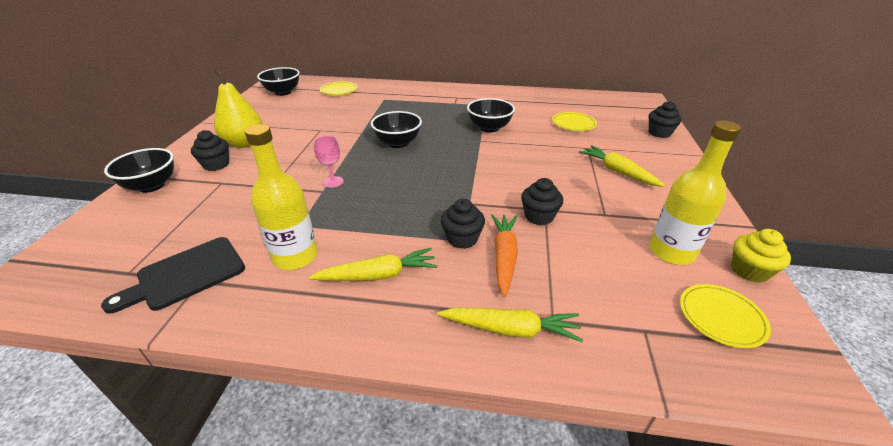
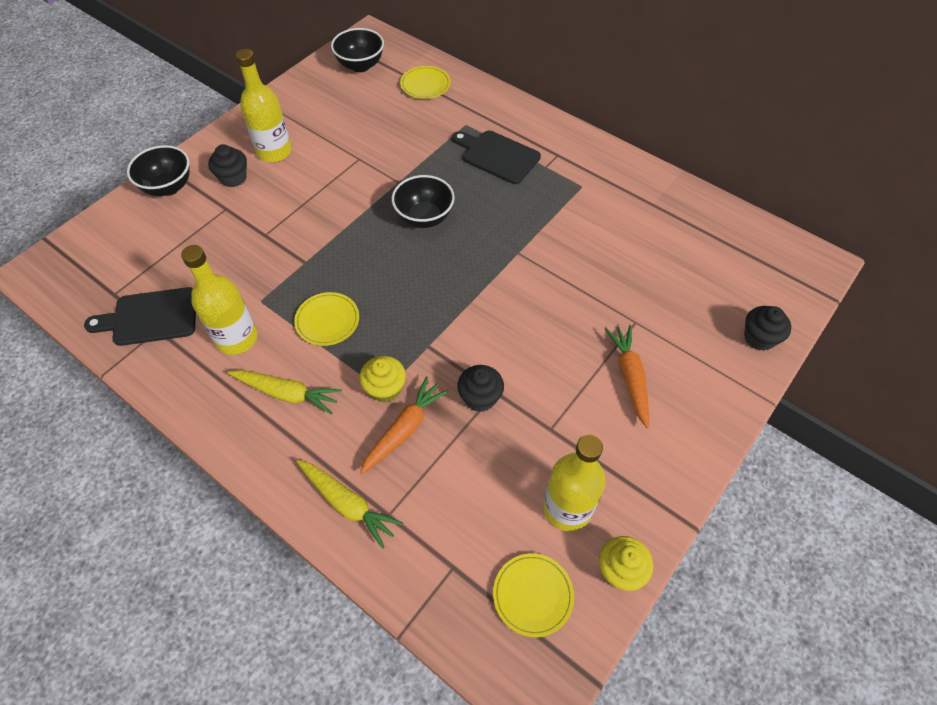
camera: 30 degrees right, 20 degrees up
yellow pear [214,69,263,148] -> yellow bottle [236,49,292,162]
pink goblet [314,136,344,188] -> none
black cupcake [441,199,485,249] -> yellow cupcake [359,356,406,403]
black bowl [467,98,515,133] -> none
yellow plate [552,112,597,131] -> yellow plate moved to [294,292,359,346]
yellow carrot [579,145,665,187] -> orange carrot [605,325,649,429]
none -> black cutting board [452,130,541,184]

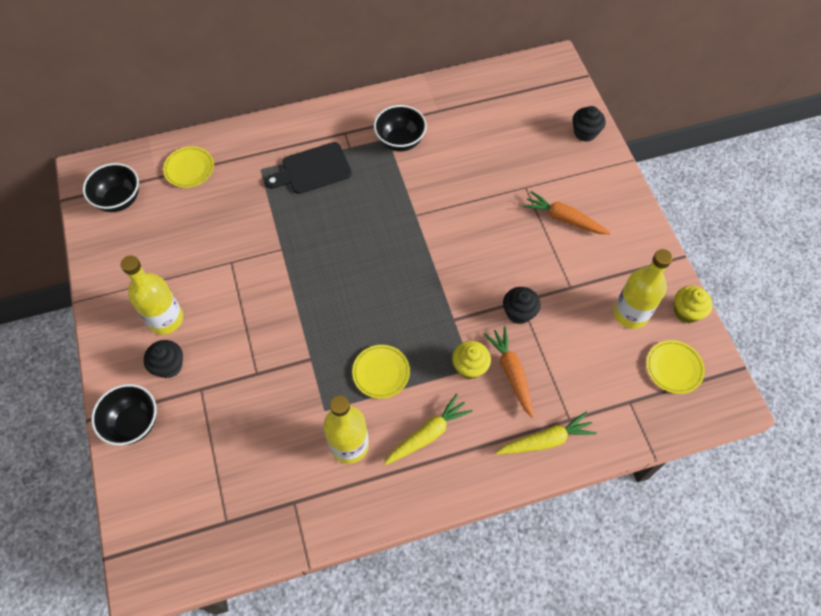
camera: 55 degrees left, 5 degrees up
black cutting board [84,287,196,346] -> none
black bowl [392,175,455,228] -> black bowl moved to [374,105,427,151]

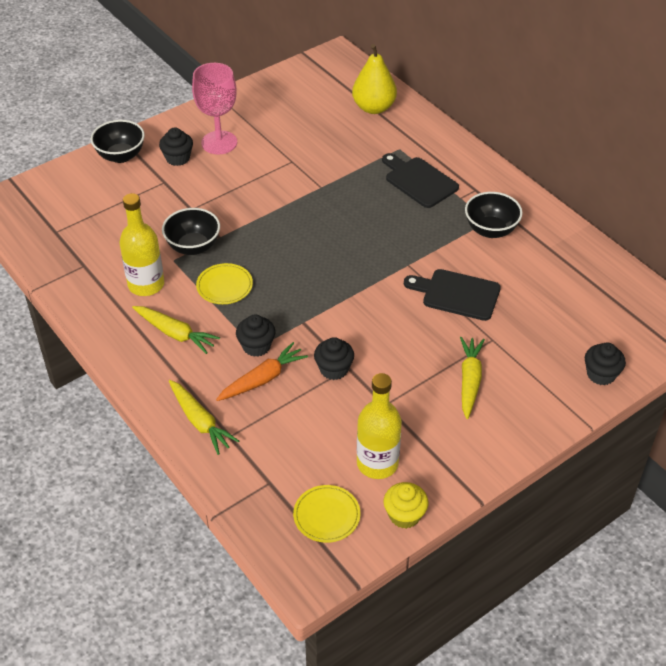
camera: 70 degrees right, 15 degrees down
black bowl [83,163,139,212] -> black bowl moved to [162,208,220,255]
yellow bottle [121,255,183,335] -> pink goblet [192,63,237,154]
yellow plate [163,146,214,188] -> yellow pear [352,44,397,114]
yellow cupcake [452,341,491,379] -> black cupcake [236,315,275,357]
orange carrot [523,191,610,234] -> yellow carrot [460,337,485,419]
none -> black cutting board [404,269,501,321]

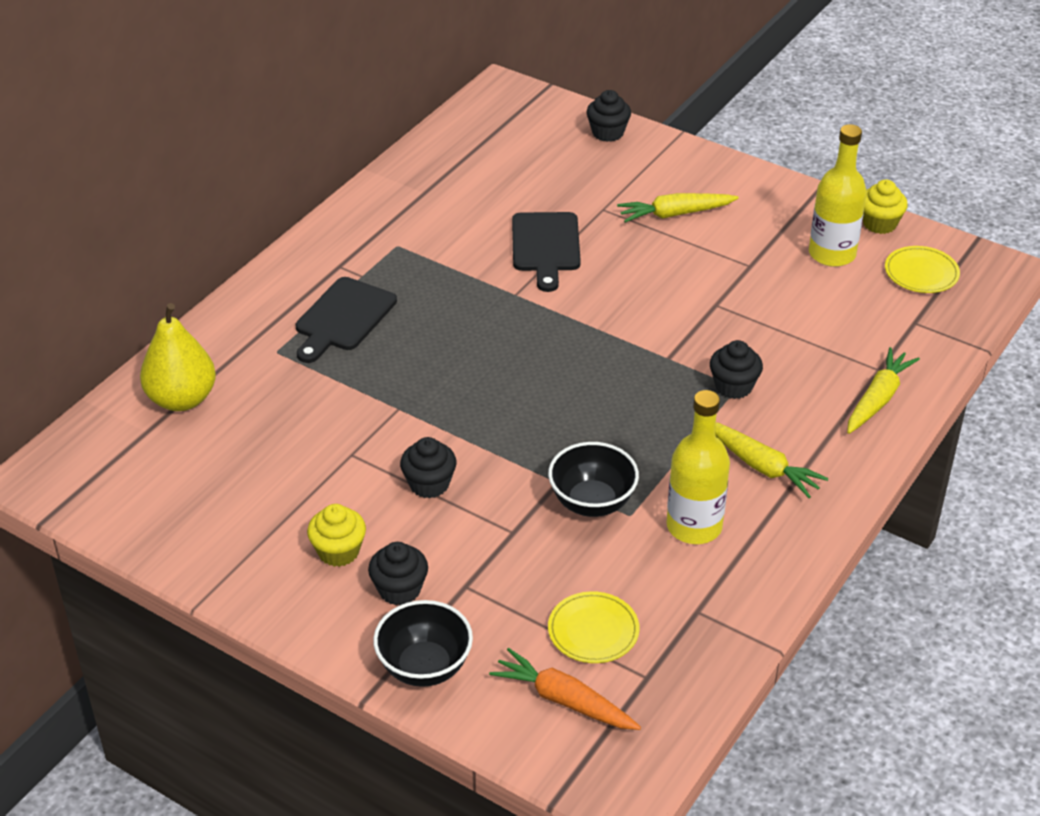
camera: 110 degrees left, 5 degrees down
yellow carrot [132,306,220,354] -> yellow carrot turned 120 degrees clockwise [715,423,829,498]
pink goblet [192,63,237,154] -> yellow cupcake [307,504,366,567]
yellow plate [196,263,253,304] -> yellow plate moved to [548,591,639,663]
orange carrot [216,342,308,401] -> orange carrot moved to [489,648,641,730]
black cupcake [314,337,354,380] -> black cupcake moved to [400,437,456,499]
black bowl [465,192,523,238] -> none

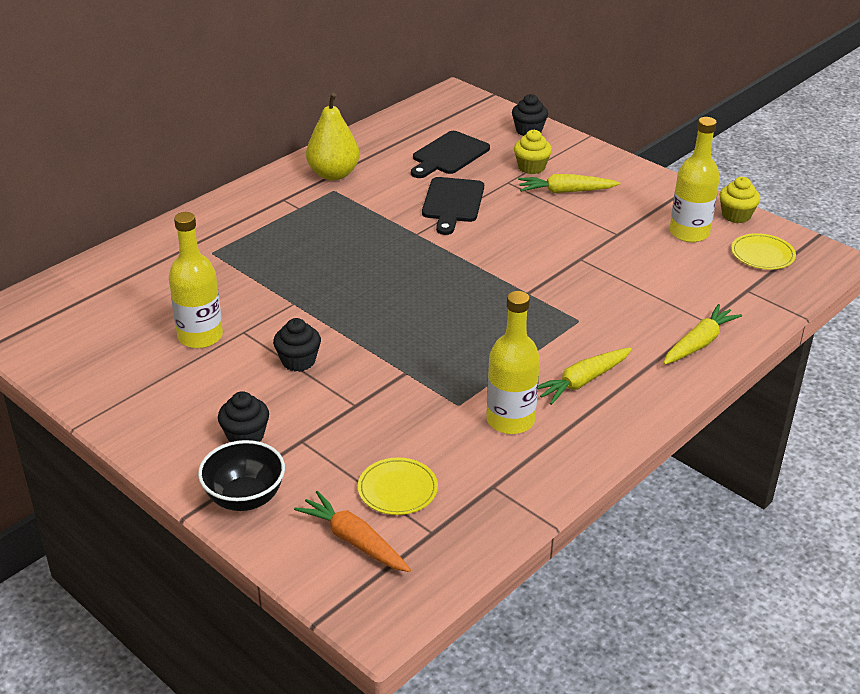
camera: 10 degrees right, 5 degrees down
yellow pear [140,303,216,411] -> yellow pear moved to [306,92,360,180]
black cutting board [296,277,397,363] -> black cutting board moved to [411,131,490,178]
yellow cupcake [307,504,366,567] -> yellow cupcake moved to [514,130,552,174]
black bowl [548,442,639,517] -> none
black cupcake [710,340,763,399] -> none
yellow carrot [715,423,829,498] -> yellow carrot turned 90 degrees clockwise [538,348,632,405]
none -> yellow bottle [169,212,223,348]

